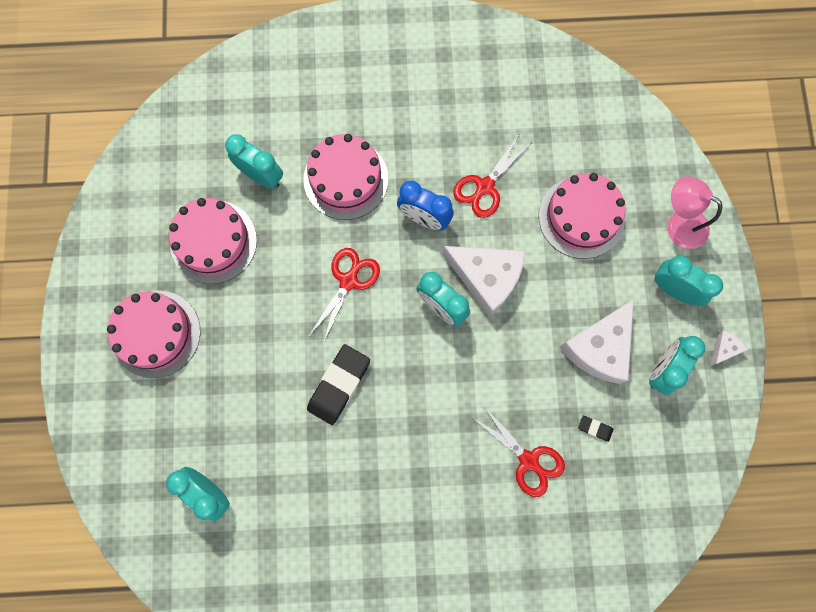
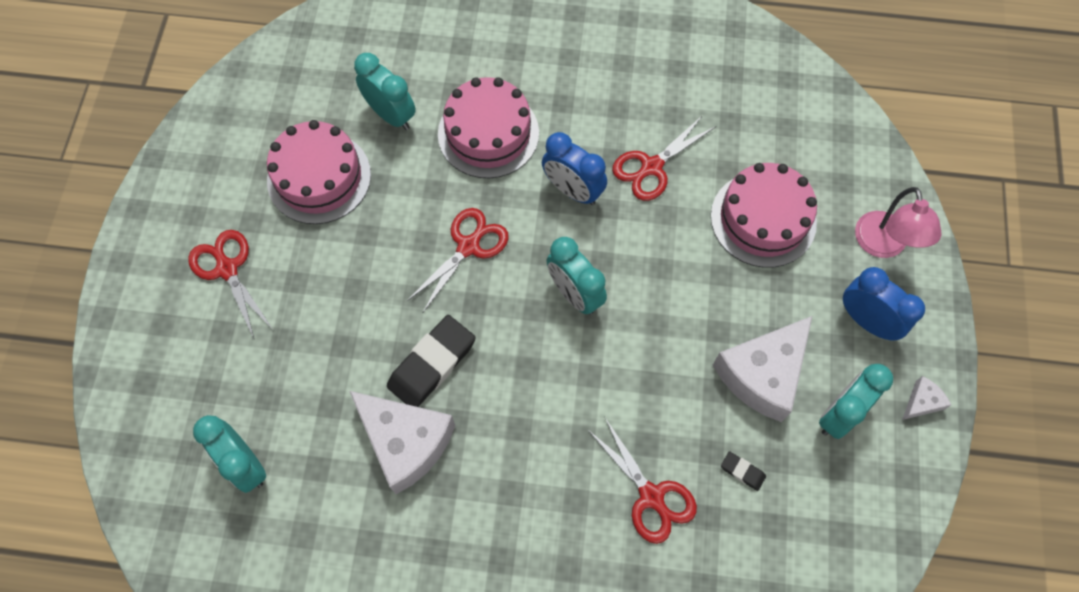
camera: 10 degrees right, 10 degrees down
pink cake [107,290,200,378] -> red scissors [188,230,272,339]
white cheese [442,246,525,317] -> white cheese moved to [350,391,455,494]
turquoise clock [655,256,723,306] -> blue clock [843,267,925,340]
pink lamp [667,176,722,249] -> pink lamp turned 135 degrees counterclockwise [855,187,941,258]

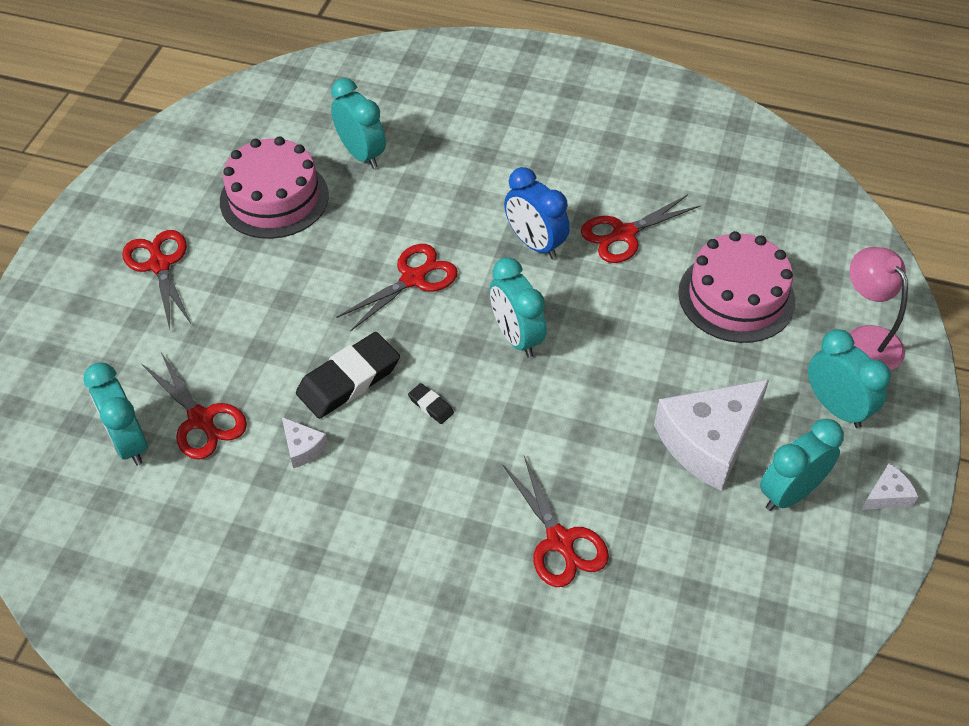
camera: 10 degrees right, 15 degrees down
white cheese [350,391,455,494] -> white cheese [282,417,328,468], size x0.44
pink cake [438,77,539,178] -> none
black eraser [721,451,766,491] -> black eraser moved to [408,383,454,424]
blue clock [843,267,925,340] -> turquoise clock [808,329,891,428]
pink lamp [855,187,941,258] -> pink lamp turned 150 degrees clockwise [849,247,908,371]
none -> red scissors [142,352,247,460]

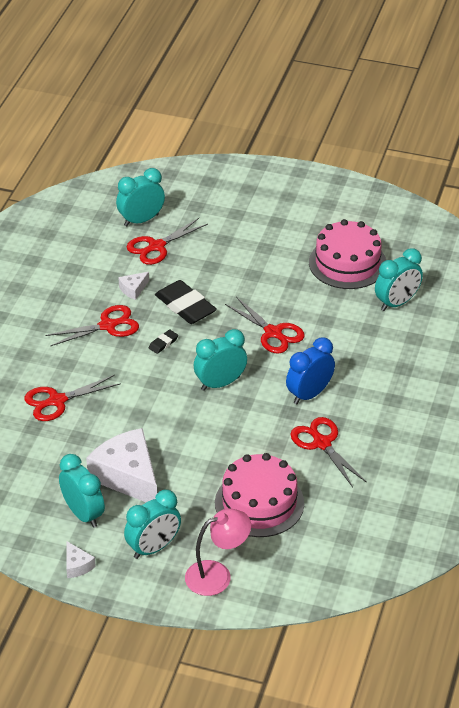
camera: 90 degrees right, 10 degrees down
red scissors [122,230,191,330] -> red scissors moved to [45,305,139,346]

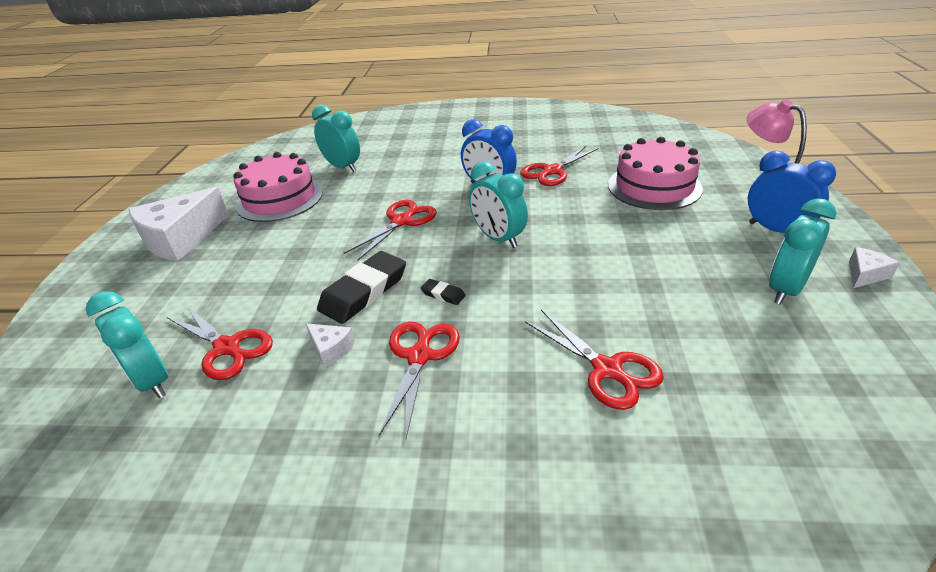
camera: 100 degrees left, 5 degrees down
red scissors [45,305,139,346] -> red scissors turned 45 degrees clockwise [379,322,460,438]
white cheese [86,428,157,502] -> white cheese moved to [129,187,229,261]
turquoise clock [124,490,181,559] -> blue clock [748,151,836,233]

